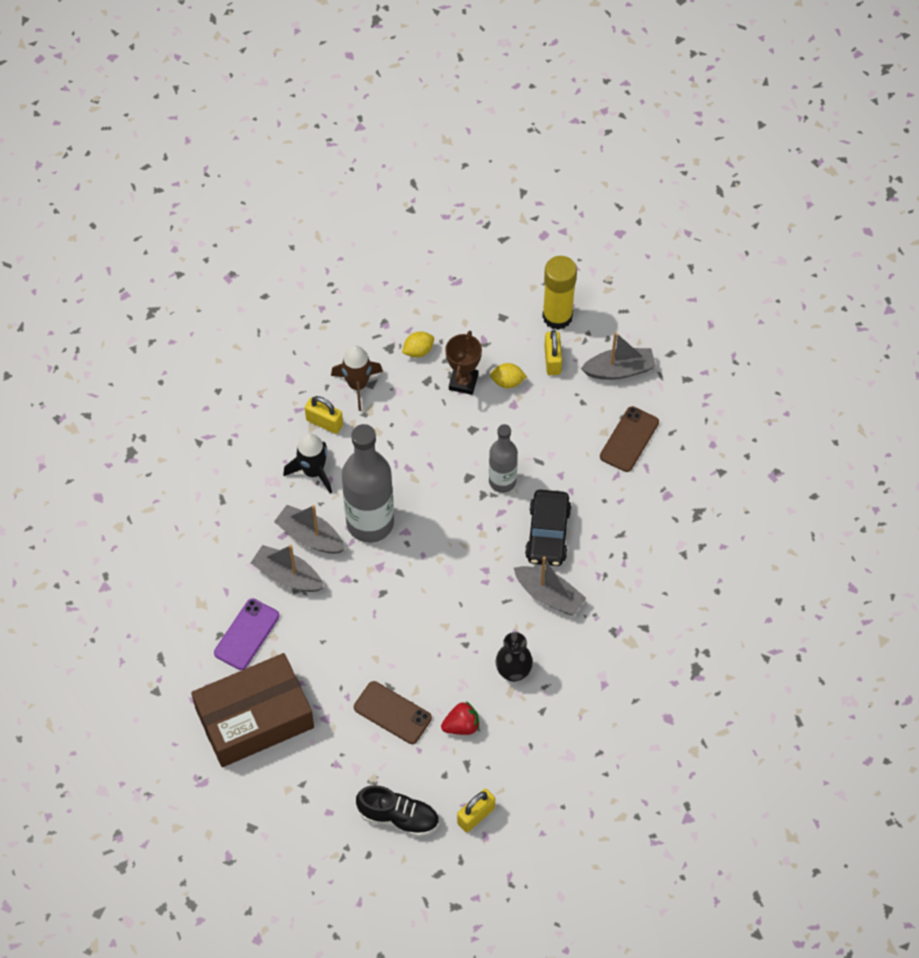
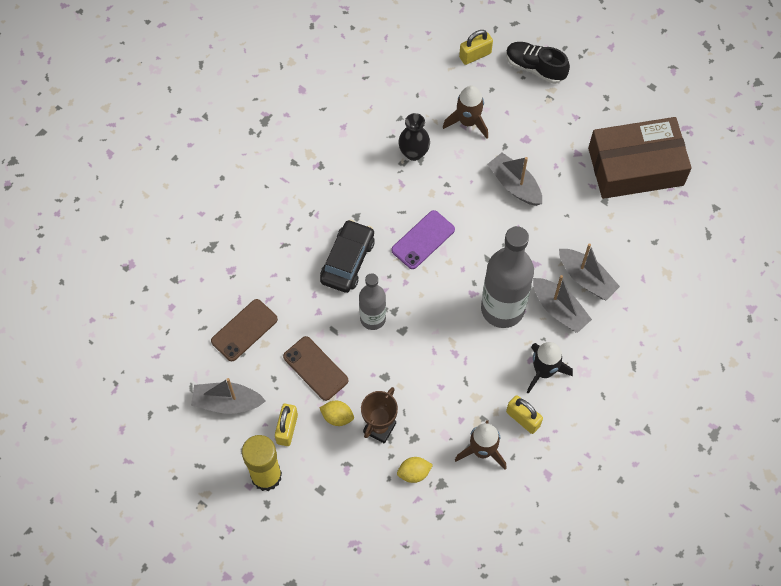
camera: 165 degrees left, 5 degrees up
purple phone [214,598,279,670] -> purple phone moved to [391,210,455,269]
brown phone [354,681,432,744] -> brown phone moved to [283,336,348,401]
red strawberry [441,702,479,735] -> brown rocket [443,86,488,139]
grey boat [514,556,586,616] -> grey boat moved to [487,153,542,206]

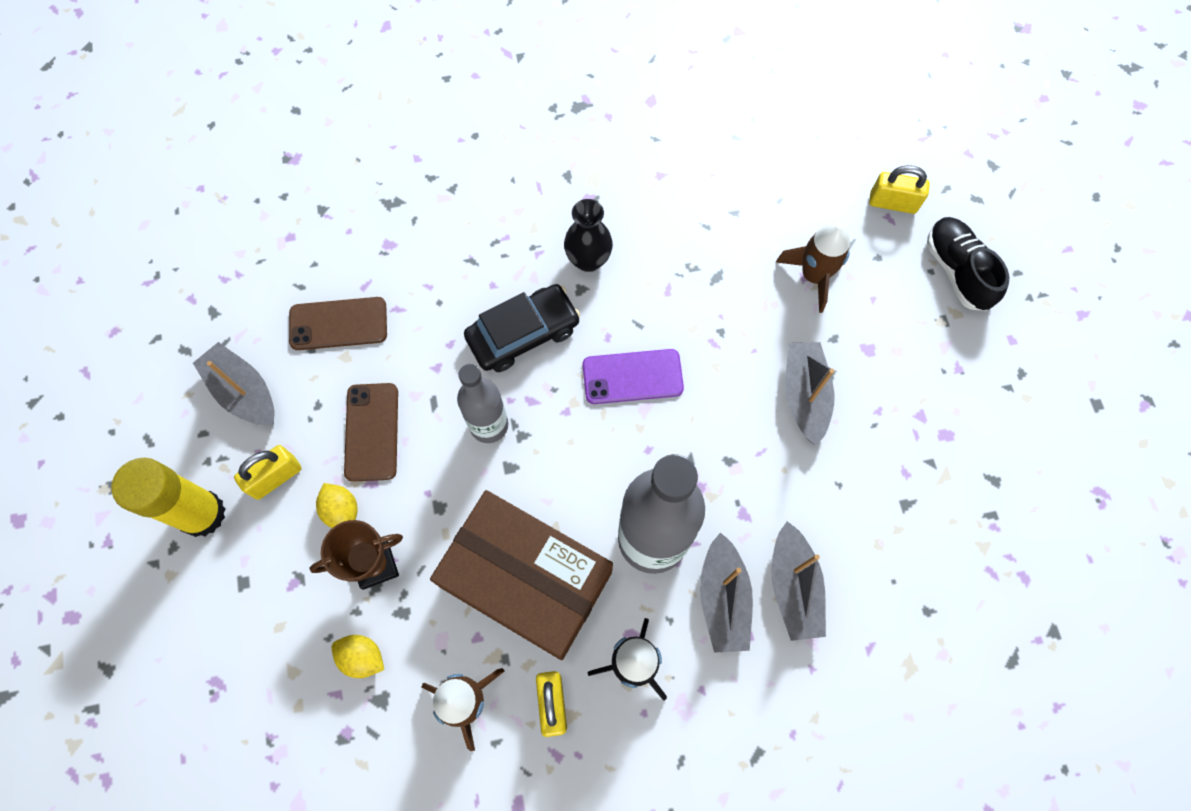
camera: 40 degrees right, 5 degrees up
black vase [398,113,430,161] -> black vase moved to [564,199,613,272]
brown box [588,117,692,199] -> brown box moved to [430,490,613,660]

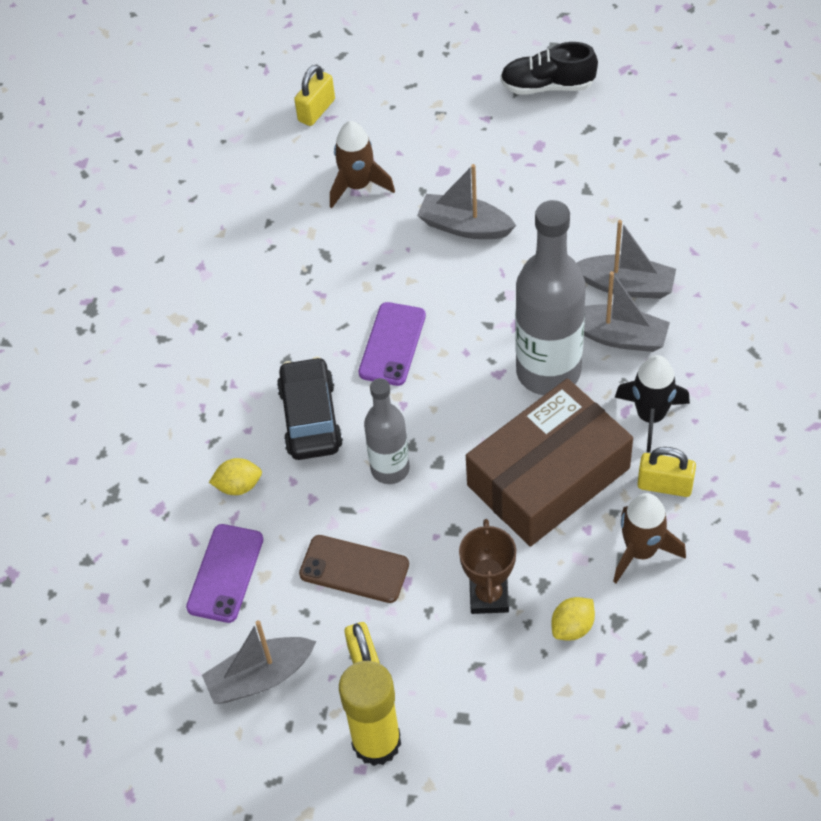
camera: 65 degrees left, 15 degrees down
brown phone [289,297,387,350] -> purple phone [186,524,263,623]
yellow lemon [316,483,357,528] -> yellow lemon moved to [209,458,262,495]
black vase [564,199,613,272] -> none
black shoe [927,217,1009,311] -> black shoe moved to [500,42,598,95]

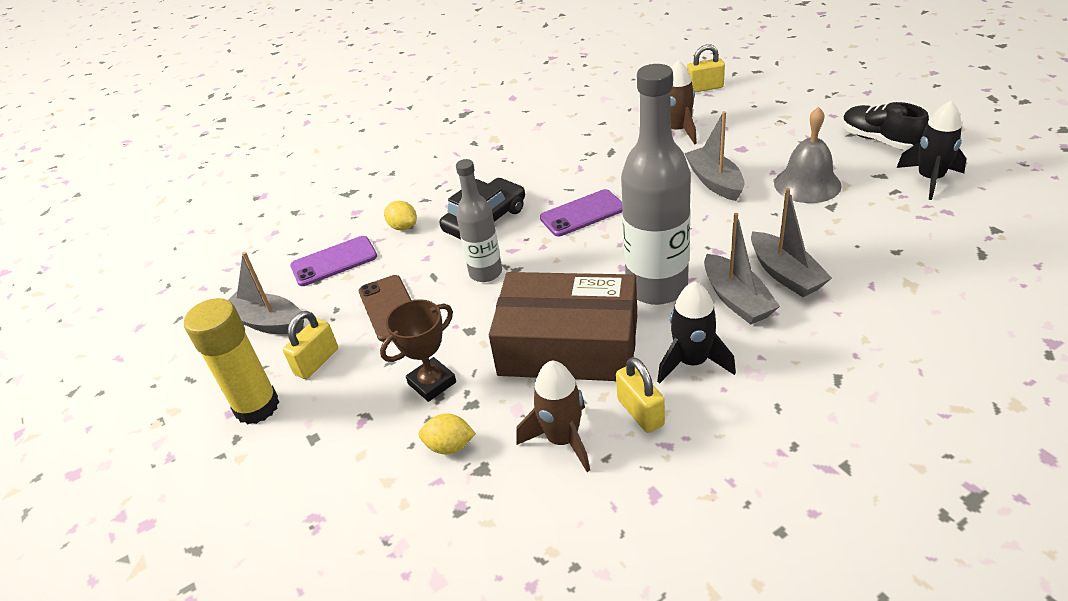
camera: 50 degrees right, 15 degrees down
none -> grey bell [774,107,842,203]
none -> black rocket [896,101,967,200]

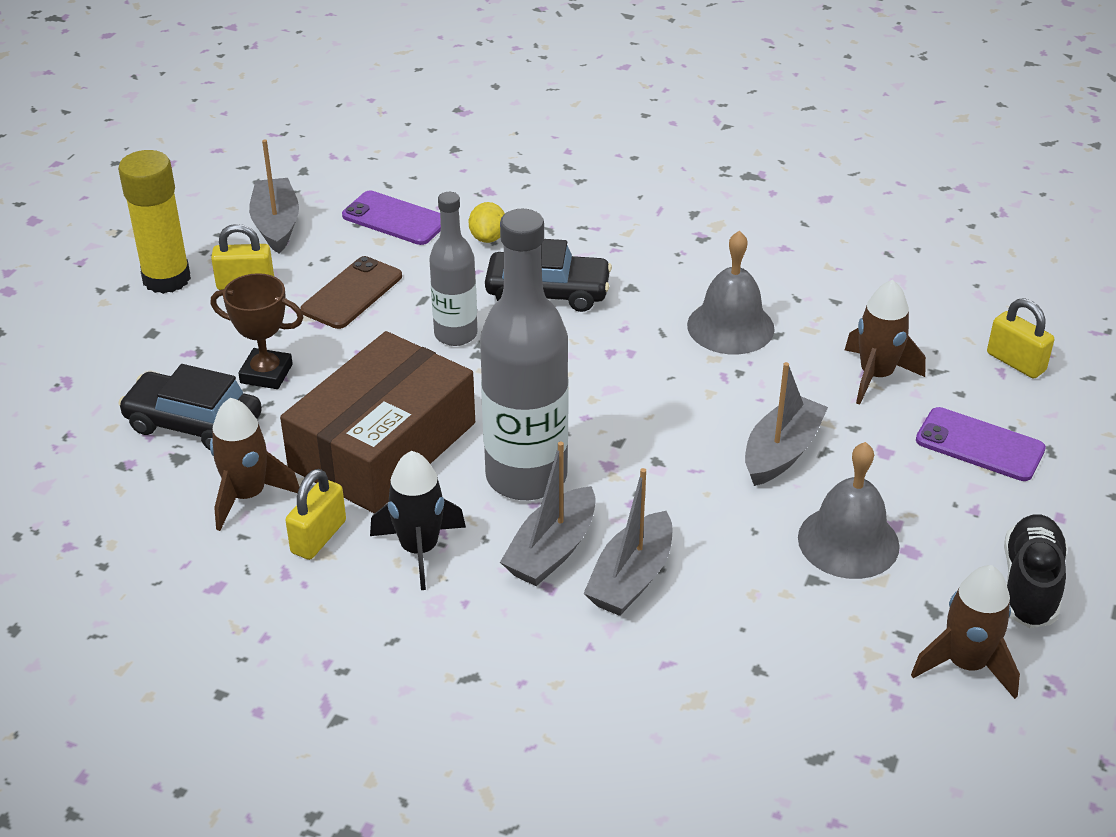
camera: 50 degrees right, 0 degrees up
yellow lemon [419,413,476,454] -> black car [118,364,262,450]
brown box [489,272,637,381] -> brown box turned 60 degrees clockwise [280,331,475,513]
purple phone [540,189,623,236] -> purple phone moved to [916,407,1046,481]
black rocket [896,101,967,200] -> brown rocket [911,565,1020,699]
none -> grey bell [687,231,775,354]

